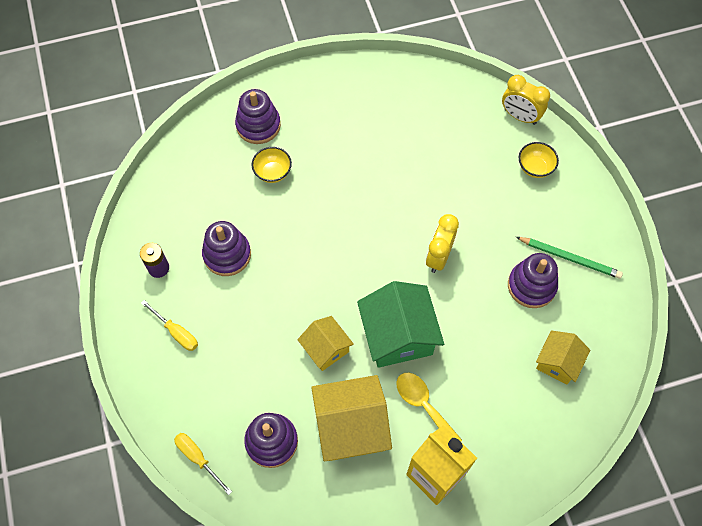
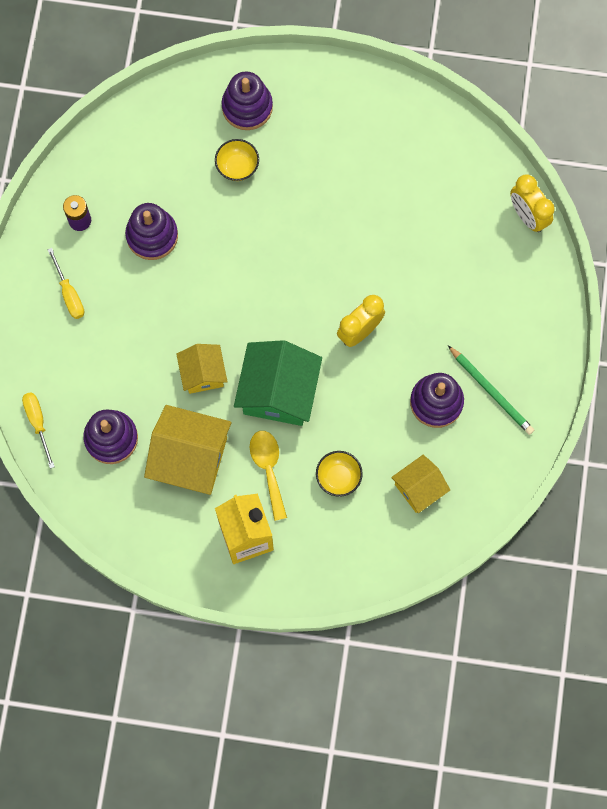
camera: 25 degrees right, 10 degrees up
yellow bowl [519,142,559,178] -> yellow bowl moved to [316,451,363,497]

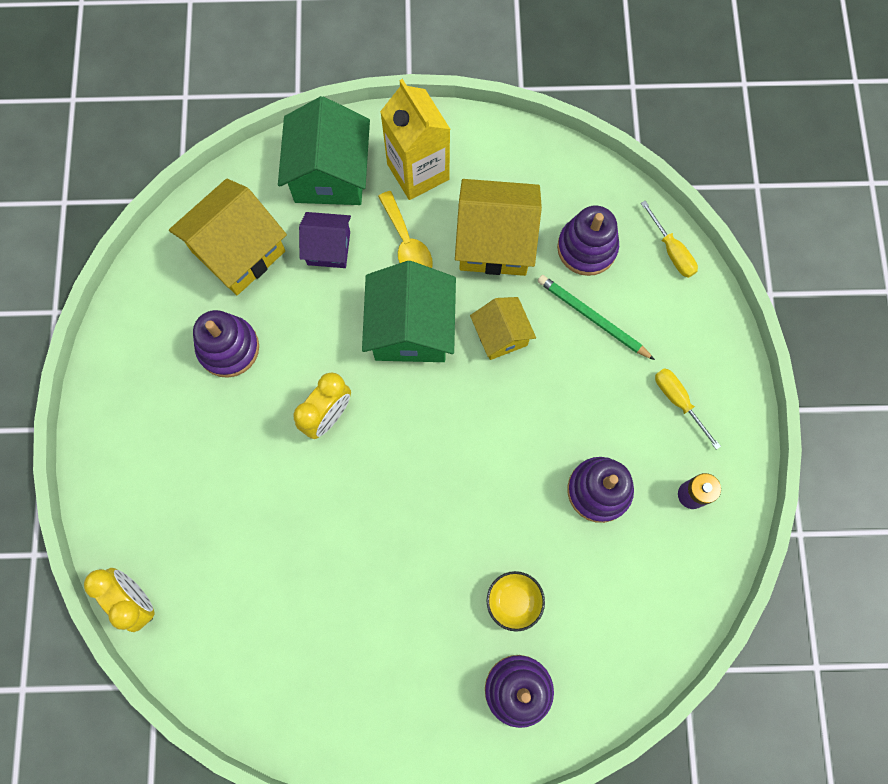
camera: 170 degrees right, 0 degrees up
yellow bowl [316,451,363,497] -> purple house [299,212,351,268]
yellow house [391,455,450,513] -> yellow house [169,179,287,295], size x1.70
green pencil [448,345,534,435] -> green pencil moved to [538,275,655,360]
none -> green house [278,96,370,205]

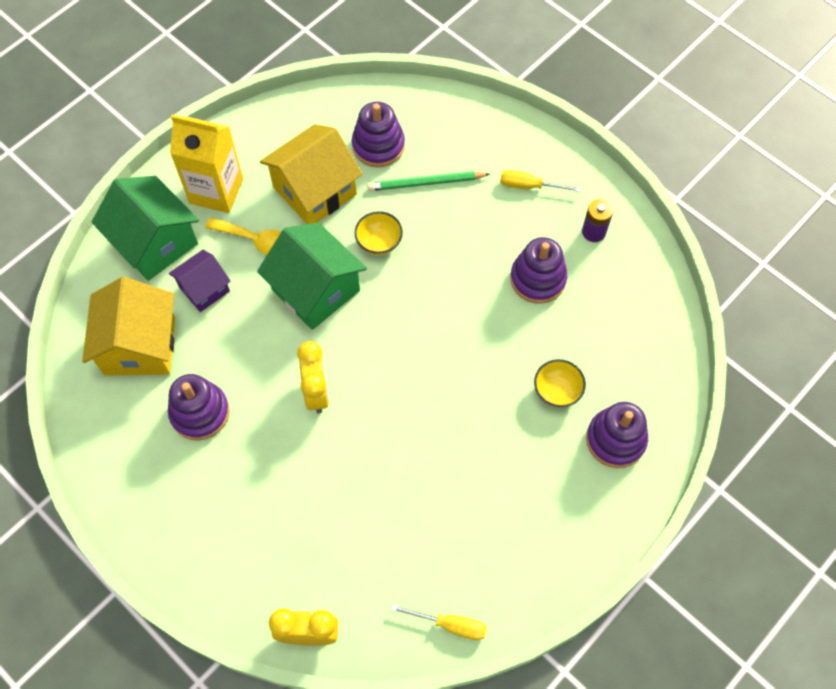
camera: 45 degrees left, 10 degrees down
yellow house [470,297,536,360] -> yellow bowl [354,211,403,255]
yellow screwdriver [641,201,698,278] -> yellow screwdriver moved to [391,604,487,640]

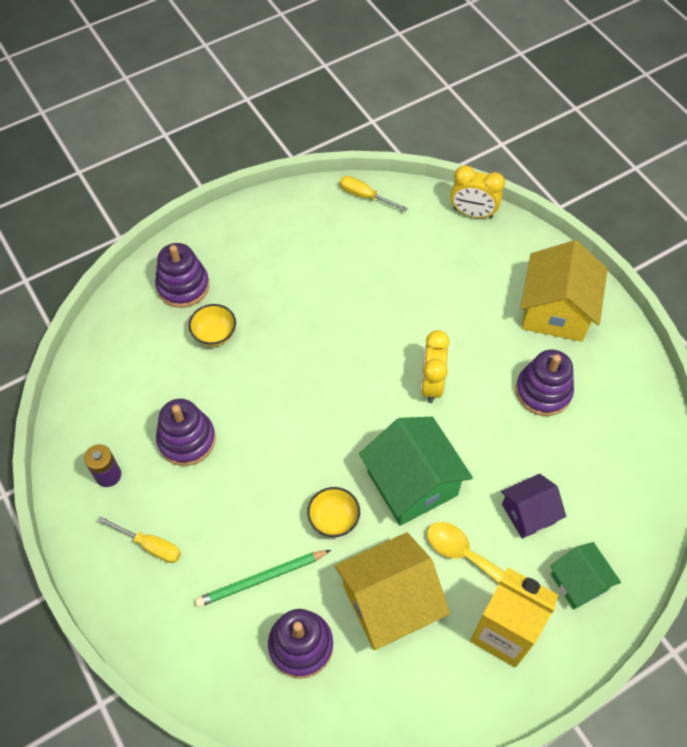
camera: 165 degrees left, 5 degrees down
yellow house [82,277,175,376] -> yellow house moved to [520,240,607,342]
green house [92,176,199,281] -> green house [550,542,621,610], size x0.59
green pencil [367,171,490,191] -> green pencil turned 150 degrees clockwise [195,550,331,607]

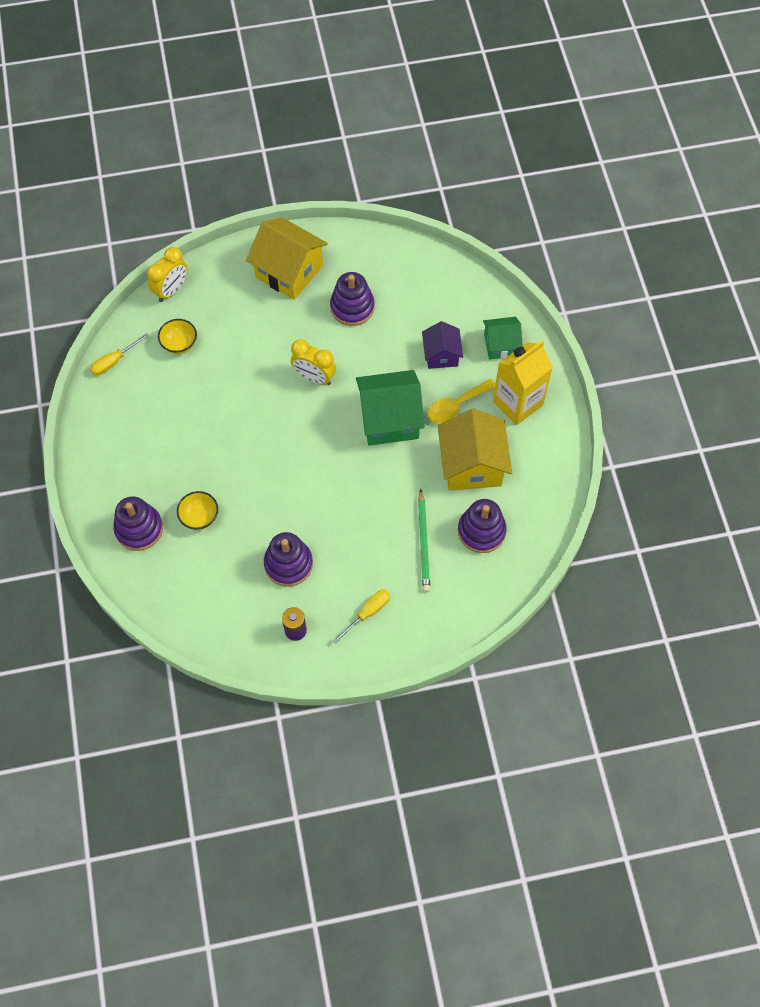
camera: 70 degrees left, 5 degrees up
yellow bowl [307,487,360,537] -> yellow bowl moved to [158,319,197,354]

